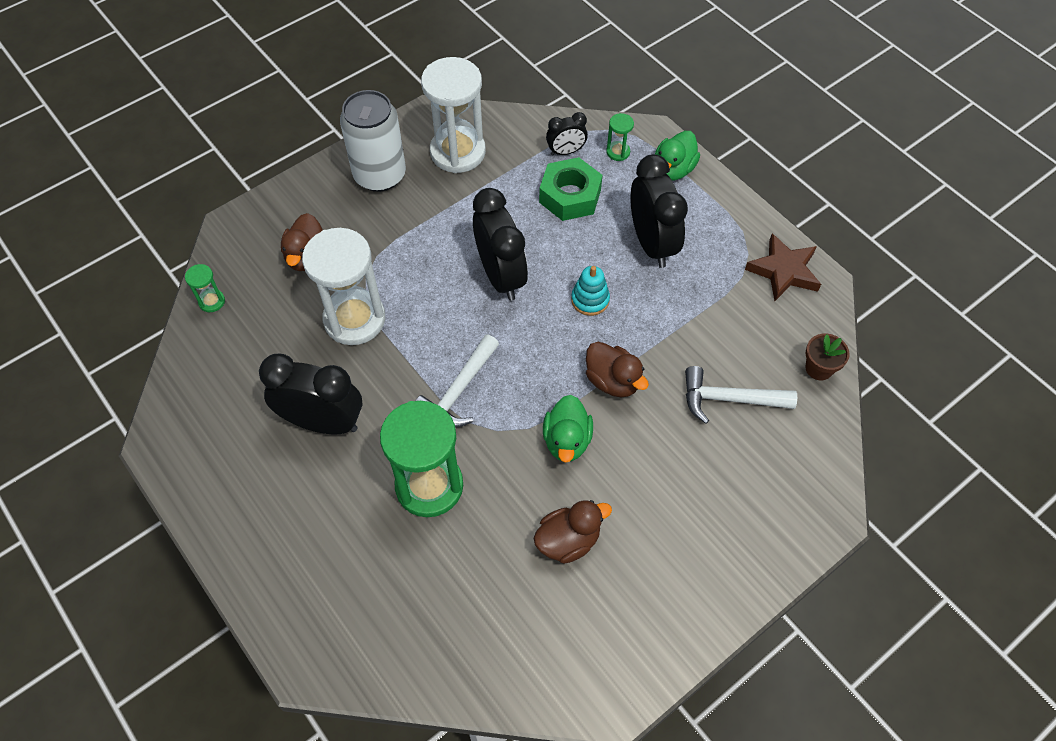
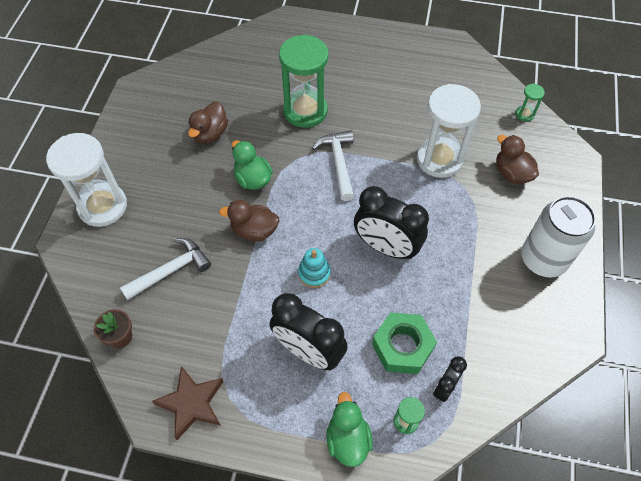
camera: 140 degrees right, 0 degrees up
black clock [259,354,363,434] -> none
white hourglass [421,57,486,173] -> white hourglass moved to [46,133,127,227]

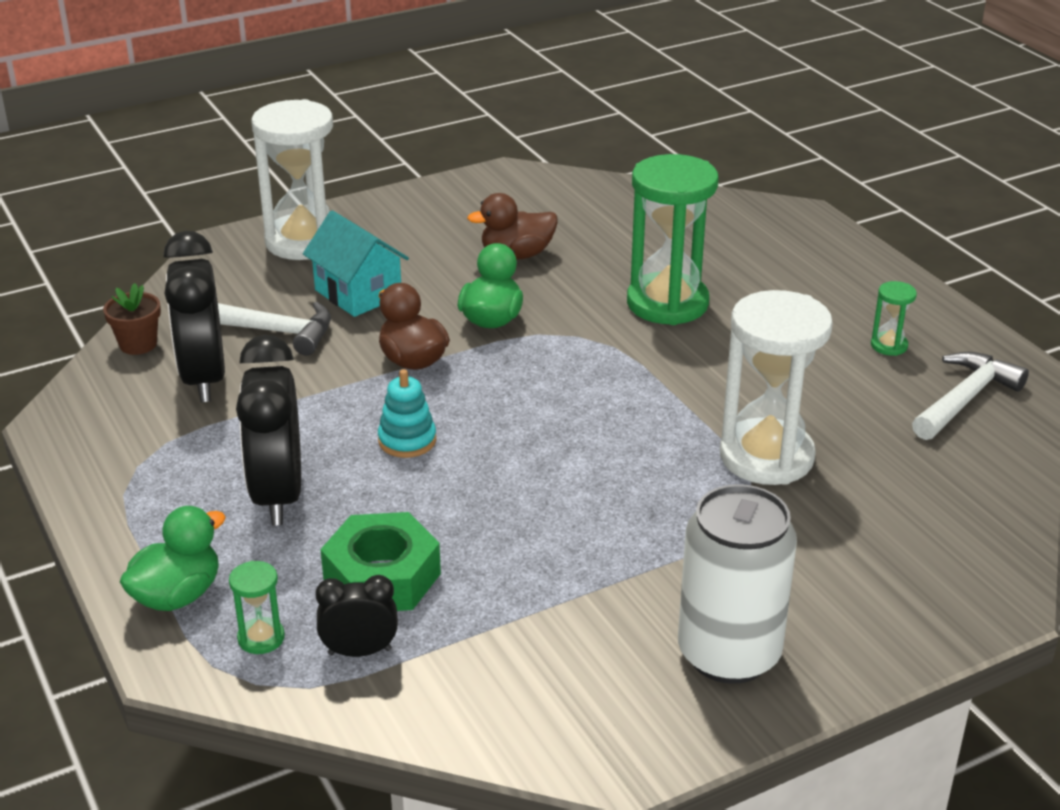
camera: 50 degrees right, 25 degrees down
brown star [152,366,223,440] -> none
white hammer [312,130,354,201] -> white hammer moved to [912,352,1029,440]
black clock [354,186,429,260] -> black clock moved to [164,231,225,402]
brown duck [496,135,539,184] -> none
green hourglass [515,84,545,122] -> green hourglass moved to [871,281,917,356]
none -> turquoise house [303,210,409,317]

